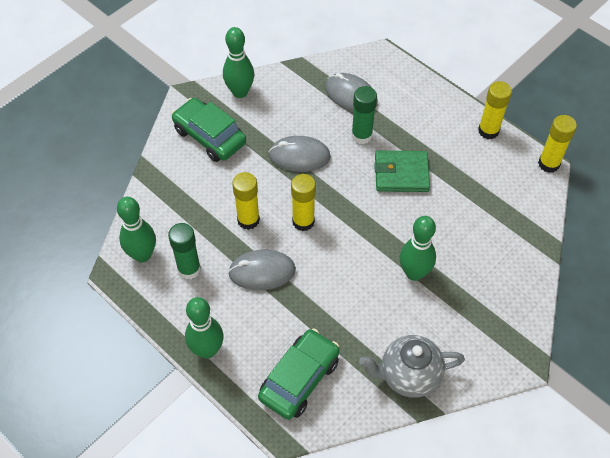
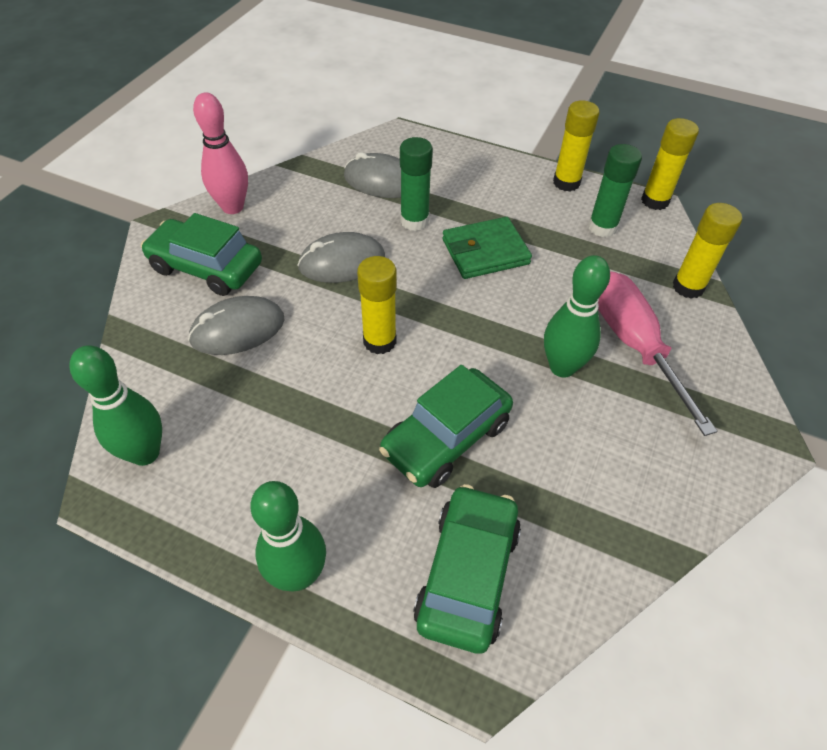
camera: 20 degrees left, 5 degrees down
green glue stick [168,223,201,280] -> green glue stick moved to [588,144,642,237]
green bowling pin [223,27,254,98] -> pink bowling pin [193,93,248,214]
grey mouse [228,250,296,290] -> grey mouse moved to [188,296,285,355]
yellow glue stick [232,172,260,230] -> yellow glue stick moved to [673,203,742,299]
grey teapot [359,335,465,398] -> none
none -> green car [379,365,513,488]
none -> pink screwdriver [598,271,717,436]

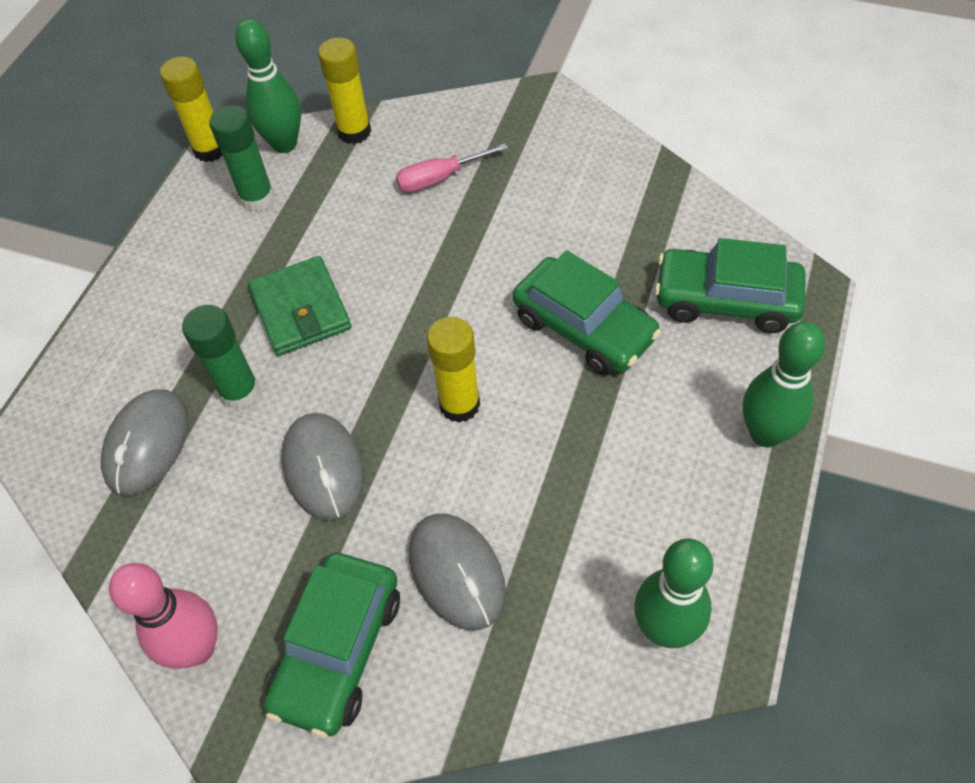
camera: 90 degrees left, 5 degrees up
green bowling pin [544,255,610,378] -> green bowling pin moved to [235,19,301,153]
yellow glue stick [553,100,600,192] -> none
pink screwdriver [598,271,717,436] -> pink screwdriver [396,143,508,192], size x0.57

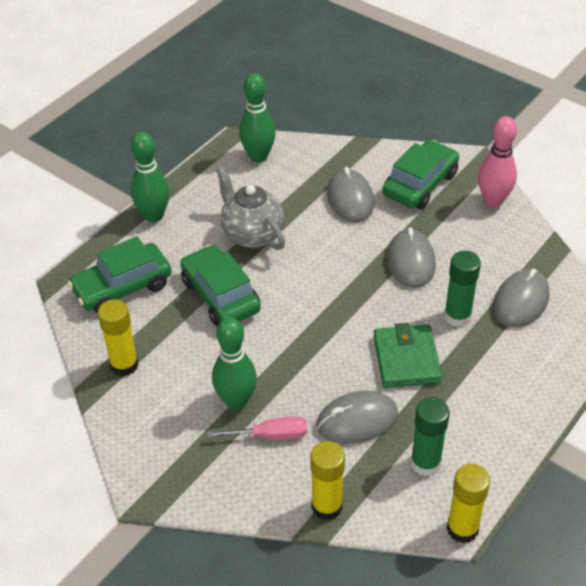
camera: 165 degrees left, 10 degrees down
green bowling pin [235,19,301,153] -> green bowling pin moved to [212,317,257,410]
yellow glue stick [427,317,480,423] -> yellow glue stick moved to [98,299,139,376]
green car [655,238,806,333] -> green car turned 120 degrees clockwise [68,236,172,314]
none -> grey teapot [216,167,285,250]
none -> grey mouse [316,391,398,444]

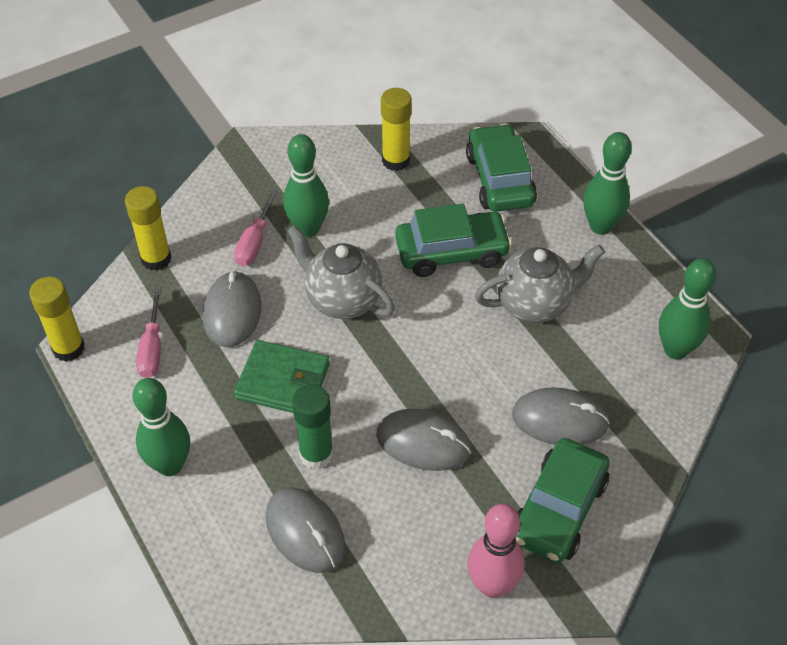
camera: 110 degrees right, 5 degrees up
green car [383,140,459,210] -> green car turned 60 degrees clockwise [515,438,610,563]
green glue stick [411,397,450,476] -> pink screwdriver [136,288,161,378]
none -> green bowling pin [132,378,190,476]
none -> grey teapot [288,225,395,319]

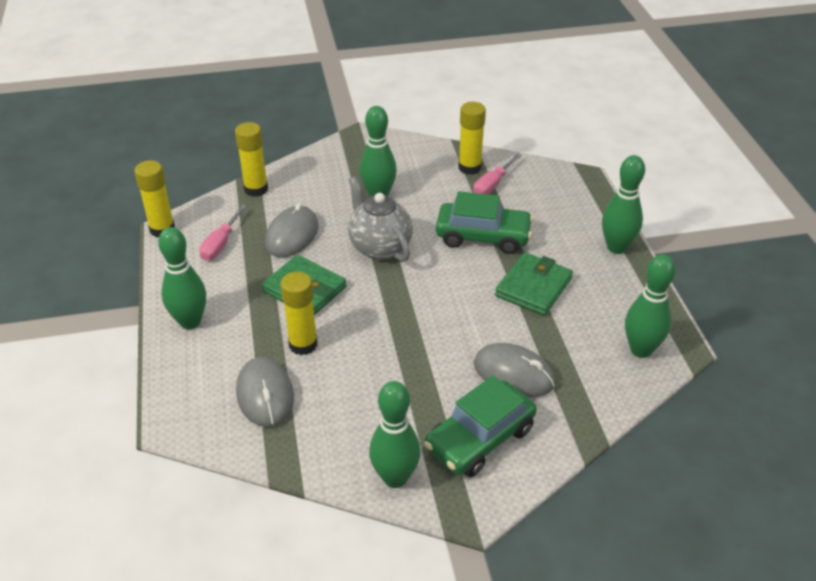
camera: 20 degrees right, 10 degrees down
pink screwdriver [234,189,278,266] -> pink screwdriver moved to [473,153,521,194]
green glue stick [292,384,333,469] -> yellow glue stick [280,272,317,355]
grey mouse [376,409,471,471] -> none
green car [466,124,537,212] -> none
pink bowling pin [467,504,525,598] -> green bowling pin [369,381,421,488]
grey teapot [475,245,605,323] -> green wallet [495,252,573,316]

